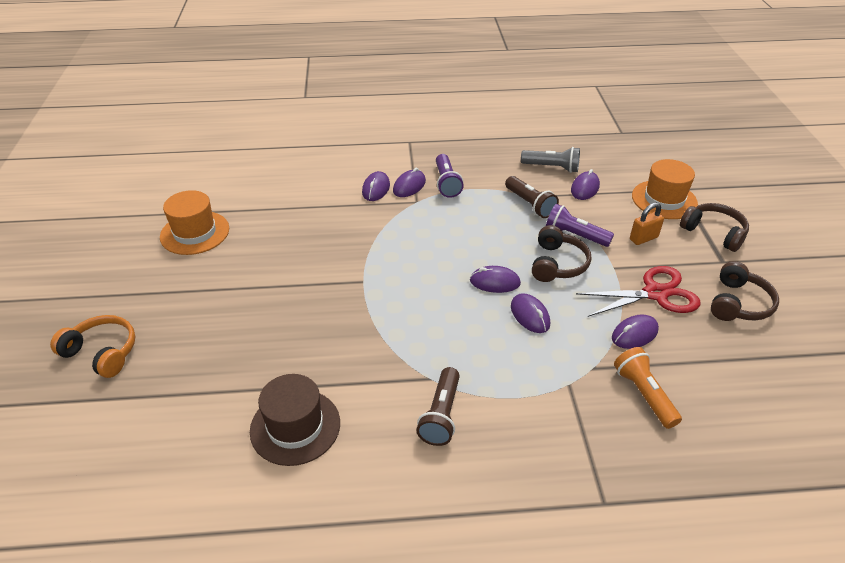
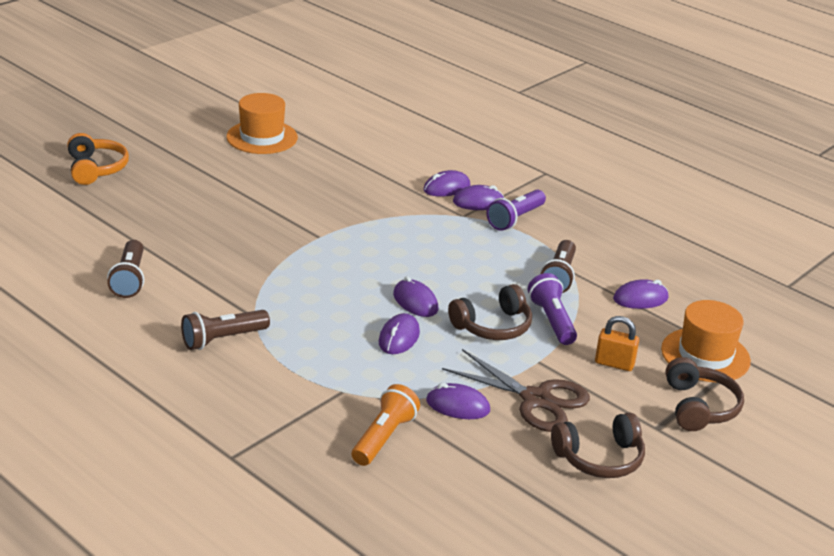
camera: 45 degrees right, 10 degrees down
brown hat [250,374,340,466] -> brown flashlight [107,240,144,298]
grey flashlight [521,147,580,173] -> none
red scissors [576,266,700,317] -> brown scissors [442,349,590,432]

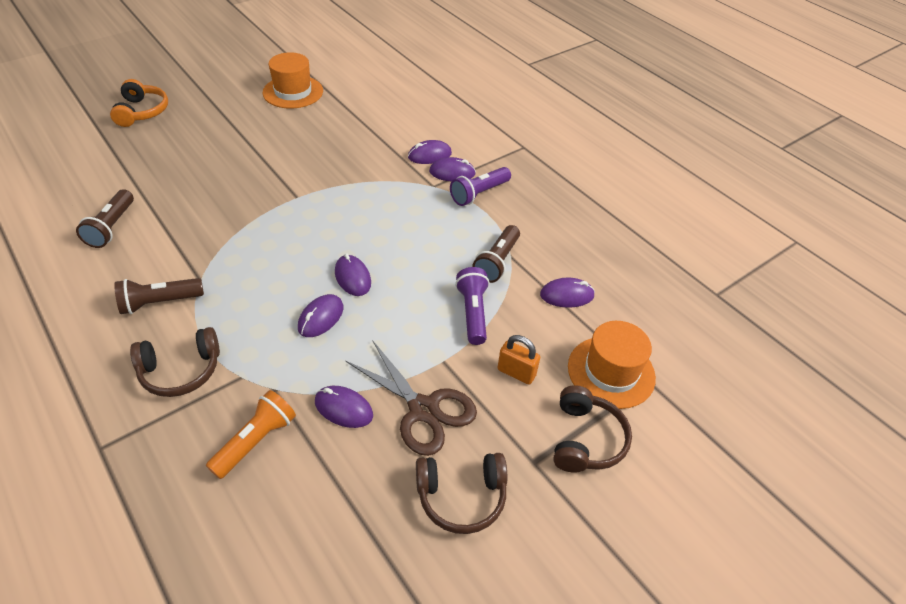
camera: 10 degrees right, 15 degrees up
brown headphones [448,284,532,340] -> brown headphones moved to [130,327,220,397]

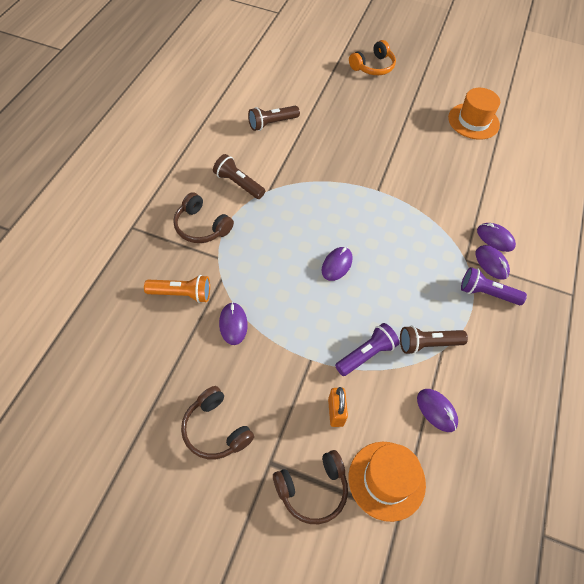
camera: 55 degrees right, 10 degrees up
purple mouse [298,294,343,337] -> none
brown scissors [345,340,477,456] -> none

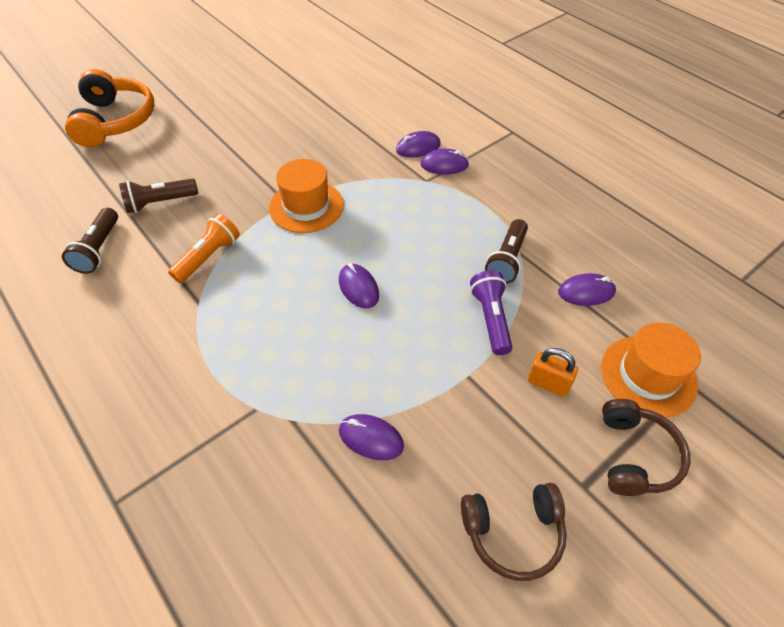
camera: 55 degrees left, 5 degrees down
orange flashlight [144,275,210,303] -> orange flashlight moved to [168,214,240,283]
brown headphones [173,192,234,243] -> none
brown flashlight [213,154,265,199] -> brown flashlight moved to [119,178,198,213]
orange headphones [349,40,396,75] -> orange headphones [65,69,154,147], size x1.50
orange hat [448,88,500,140] -> orange hat moved to [269,159,344,233]
purple flashlight [461,267,527,305] -> none

